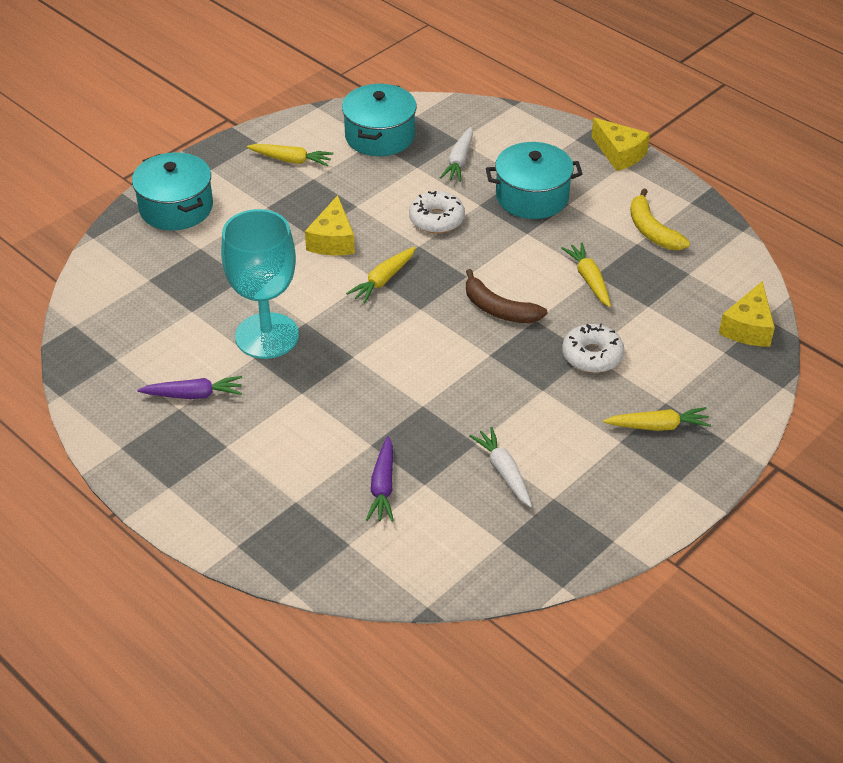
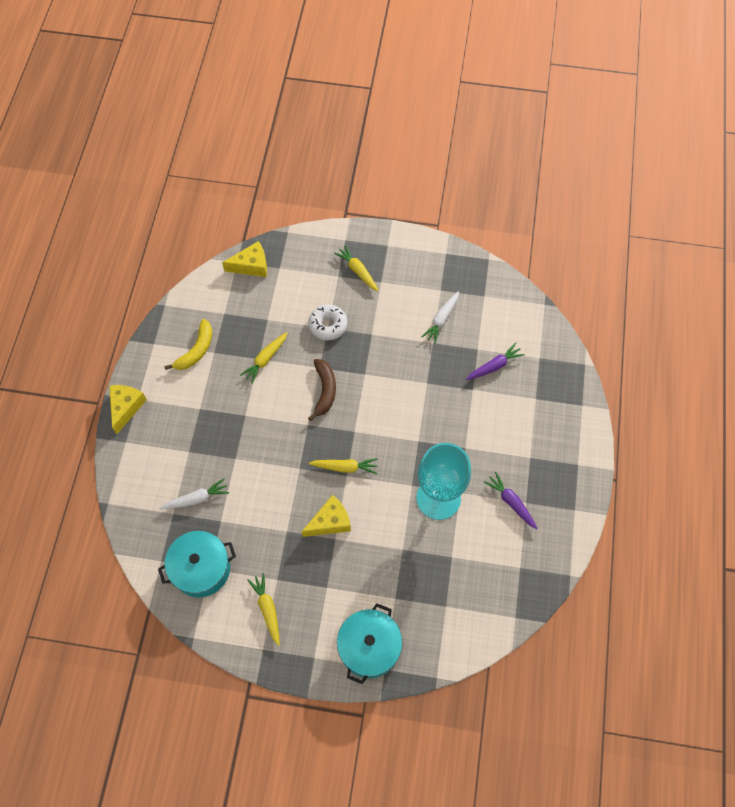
camera: 125 degrees left, 20 degrees up
white donut [409,191,465,233] -> none
turquoise pot [486,142,583,219] -> none

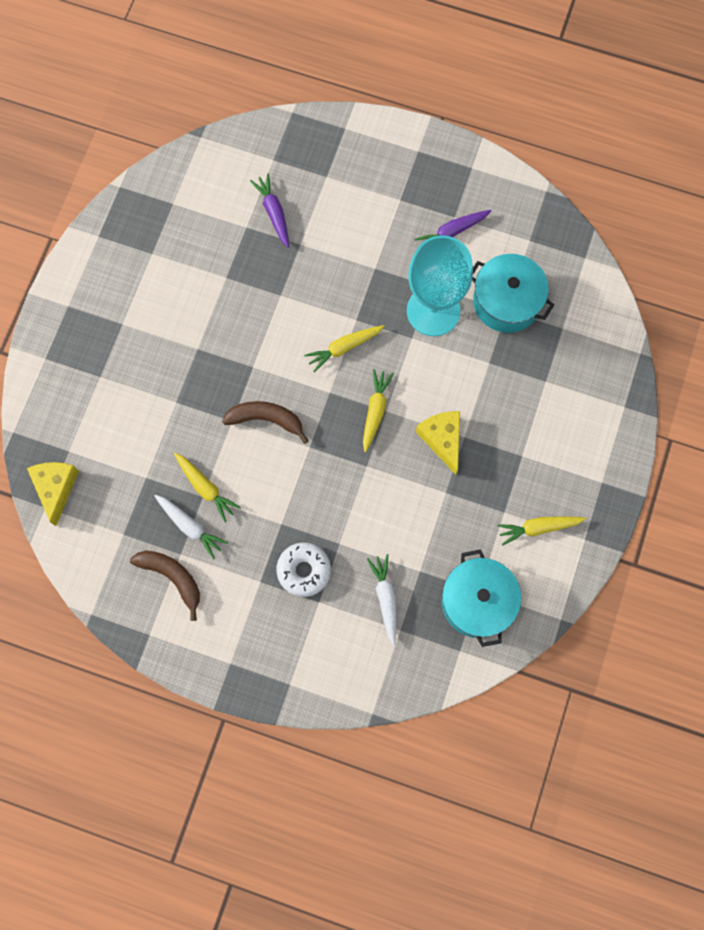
camera: 80 degrees left, 10 degrees up
yellow cheese [109,385,147,434] -> none
yellow banana [164,319,212,370] -> brown banana [130,551,200,621]
white donut [308,304,348,341] -> white donut moved to [276,542,331,597]
yellow carrot [334,245,379,291] -> yellow carrot moved to [304,325,385,373]
turquoise pot [337,603,402,684] -> turquoise pot moved to [472,254,554,333]
white carrot [422,291,459,344] -> white carrot moved to [155,495,228,559]

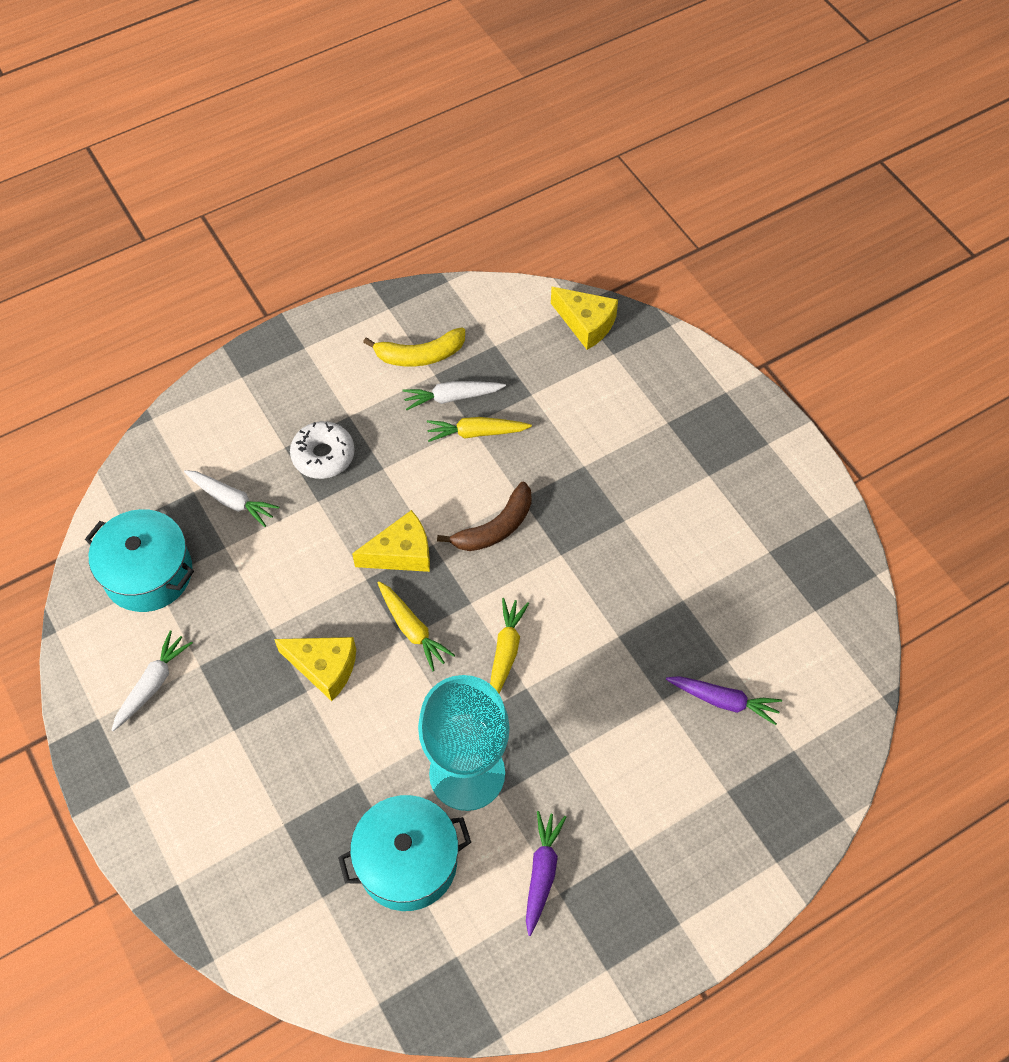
camera: 130 degrees right, 15 degrees down
brown banana [130,551,200,621] -> yellow banana [363,327,465,367]
yellow carrot [497,516,586,546] -> white carrot [112,630,193,731]
none -> yellow cheese [352,510,430,572]

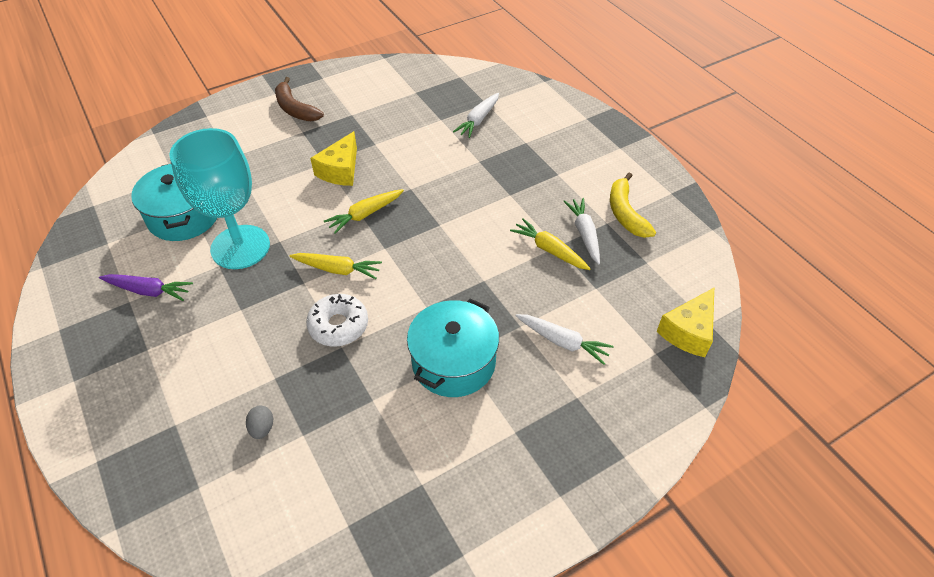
camera: 90 degrees right, 10 degrees down
turquoise pot [85,509,194,612] -> turquoise pot moved to [407,299,499,397]
white carrot [112,630,193,731] -> white carrot moved to [516,314,614,365]
white donut [290,421,355,479] -> white donut moved to [306,294,368,347]
yellow cheese [352,510,430,572] -> none
yellow carrot [427,417,532,442] -> yellow carrot turned 45 degrees counterclockwise [510,218,591,270]
brown banana [437,482,532,551] -> brown banana moved to [275,77,324,121]
purple carrot [666,676,782,725] -> grey egg [246,406,273,439]

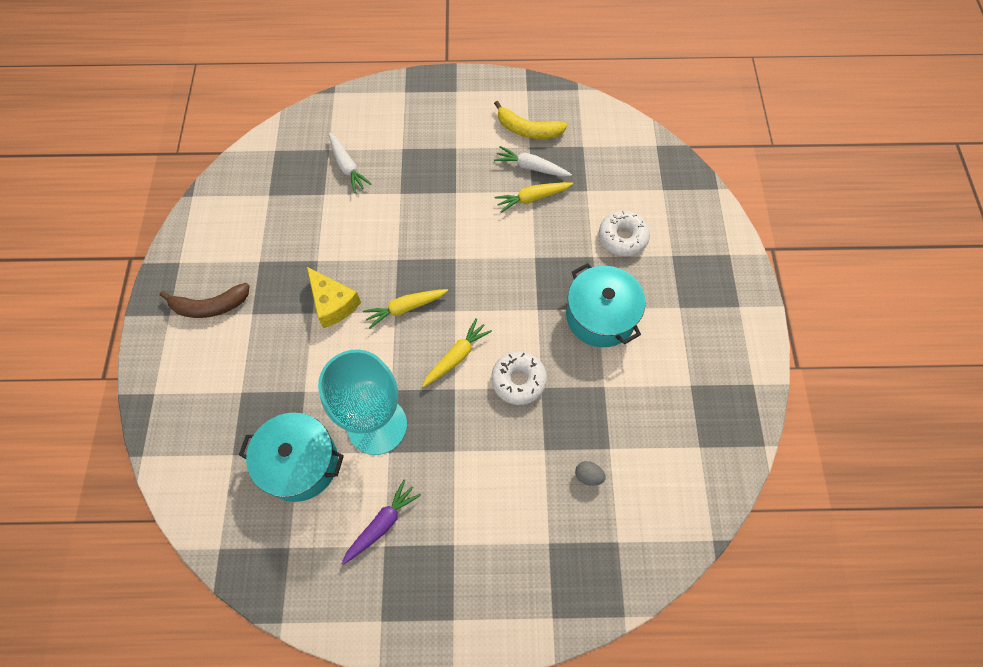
camera: 60 degrees left, 15 degrees up
yellow carrot [324,189,404,234] -> yellow carrot turned 75 degrees clockwise [363,289,448,328]
white carrot [516,314,614,365] -> white donut [599,211,650,257]
yellow cheese [656,288,714,357] -> none

